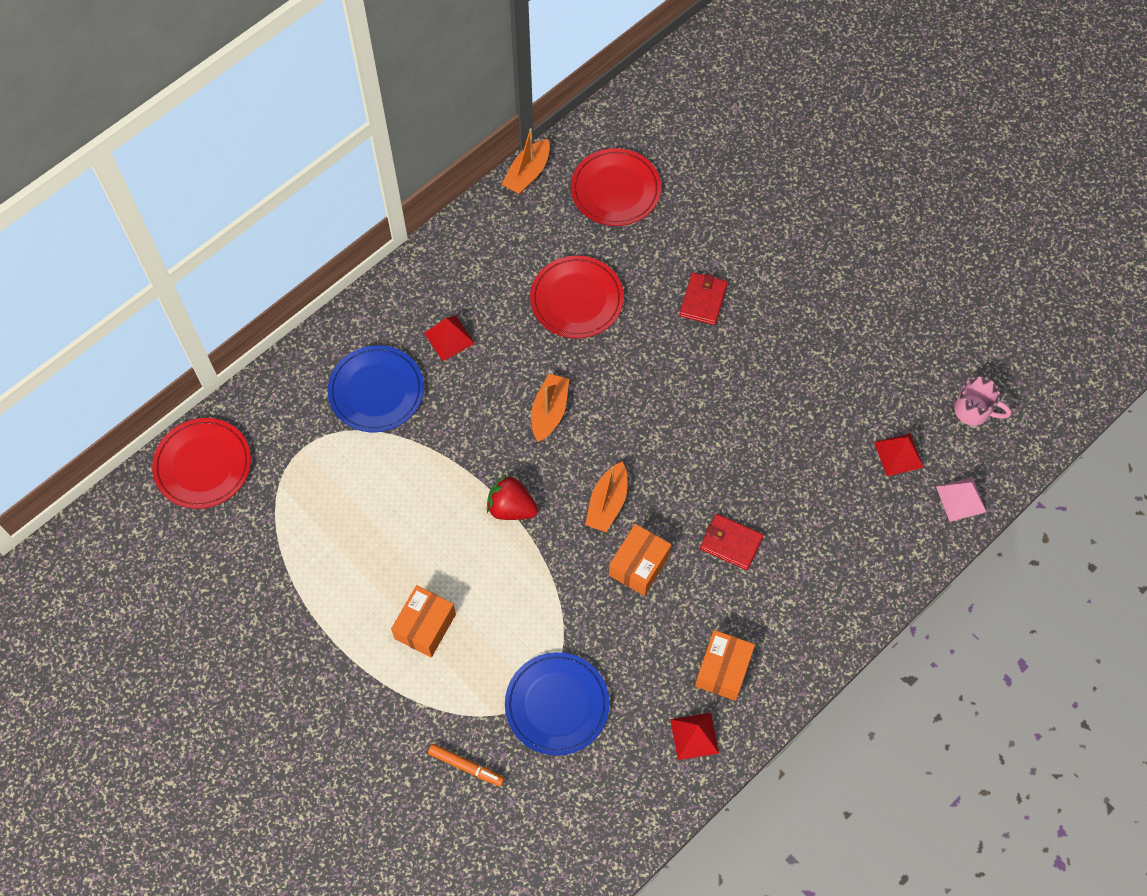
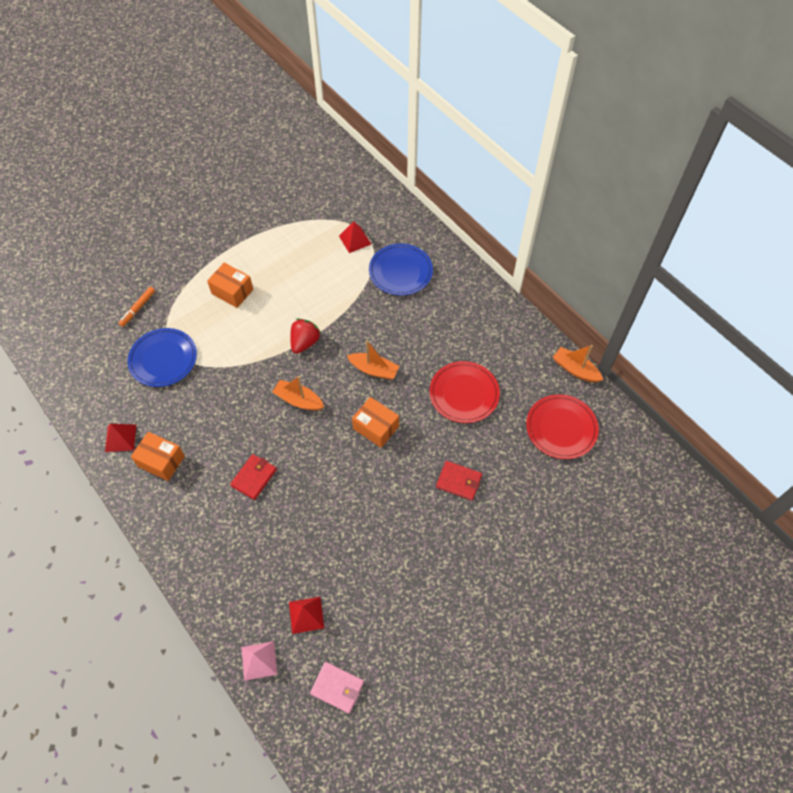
camera: 95 degrees right, 5 degrees down
red plate [152,418,251,509] -> none
red pyramid [424,316,475,361] -> red pyramid moved to [339,221,371,253]
orange box [609,524,671,596] -> orange box moved to [352,397,399,448]
pink mug [954,376,1011,426] -> pink wallet [310,662,364,713]

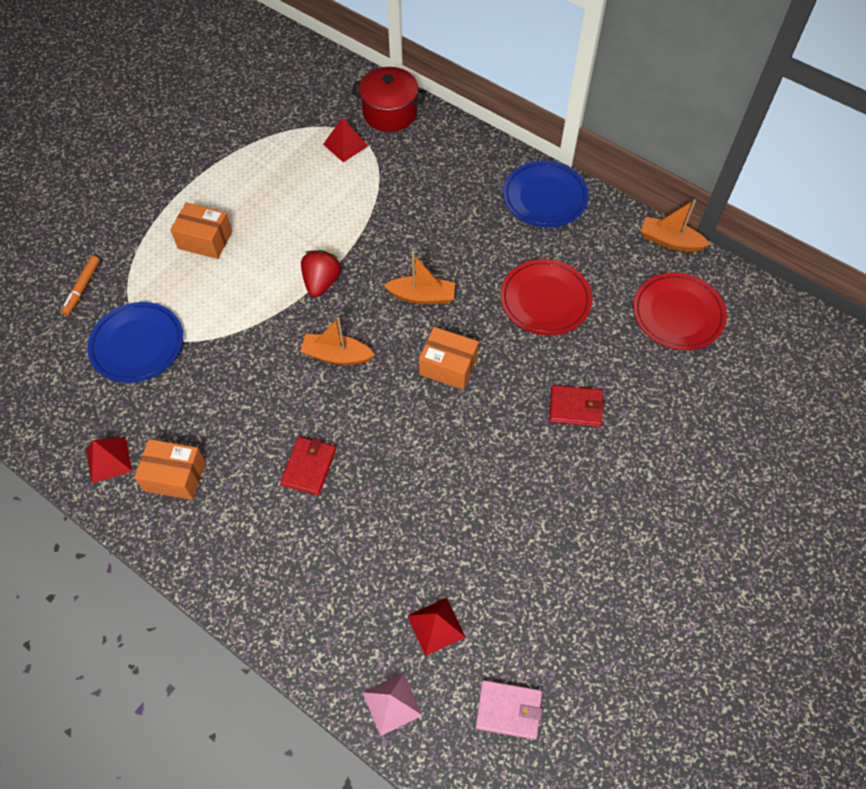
camera: 15 degrees left, 0 degrees up
blue plate [369,244,433,296] -> blue plate moved to [503,161,589,227]
none -> red pot [351,67,427,132]

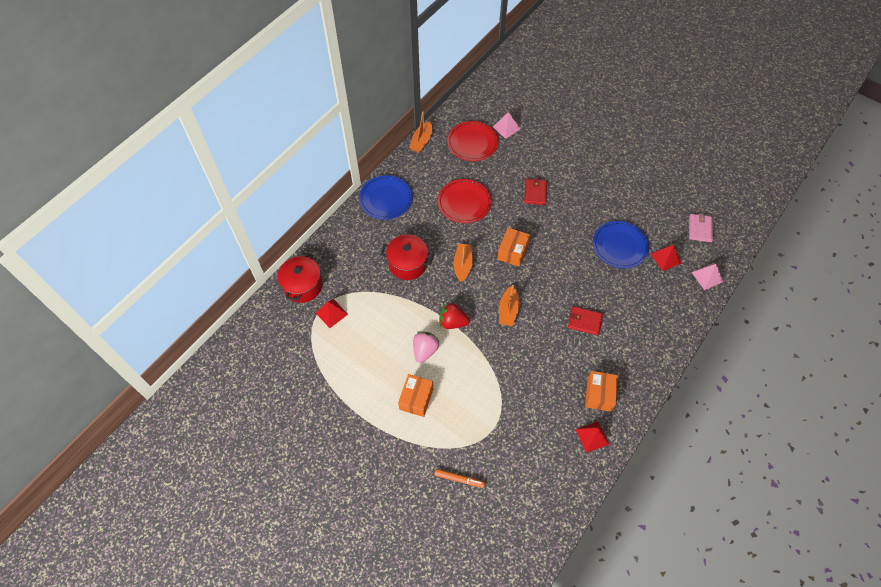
camera: 90 degrees left, 0 degrees up
blue plate [87,302,183,383] -> blue plate moved to [593,221,649,269]
none -> red pot [381,234,434,280]
none -> pink strawberry [413,332,439,363]
none -> pink pyramid [493,112,520,139]

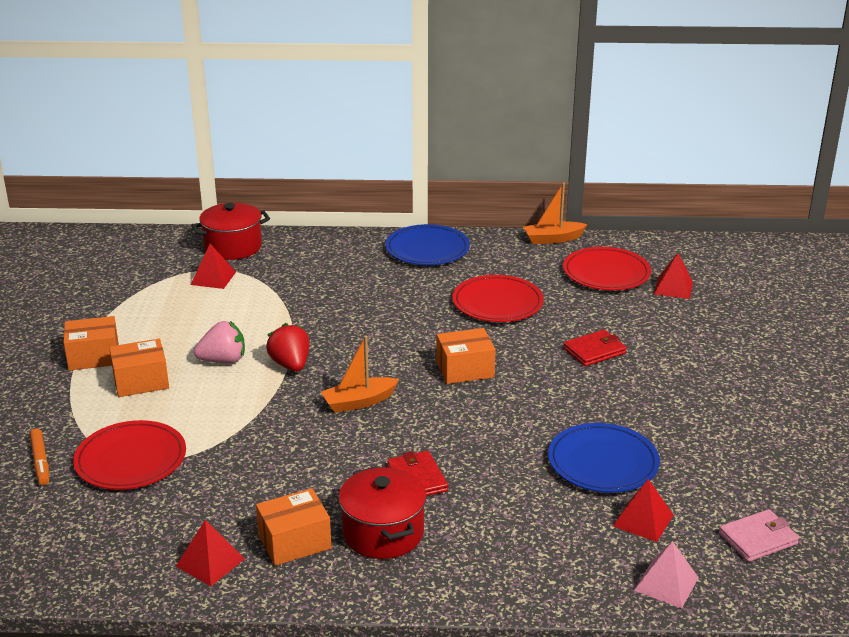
camera: 55 degrees right, 30 degrees down
red pot [381,234,434,280] -> red pot moved to [339,467,427,559]
orange boat [453,244,473,282] -> none
pink pyramid [493,112,520,139] -> red pyramid [654,253,693,299]
none -> orange box [63,316,119,371]
none -> red plate [73,420,186,490]

